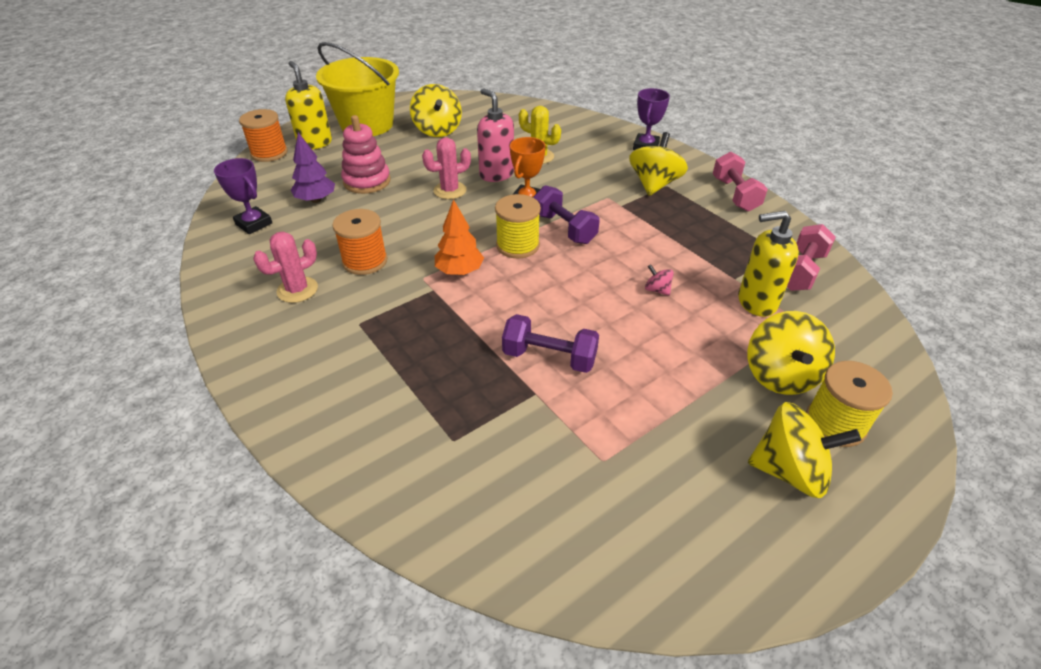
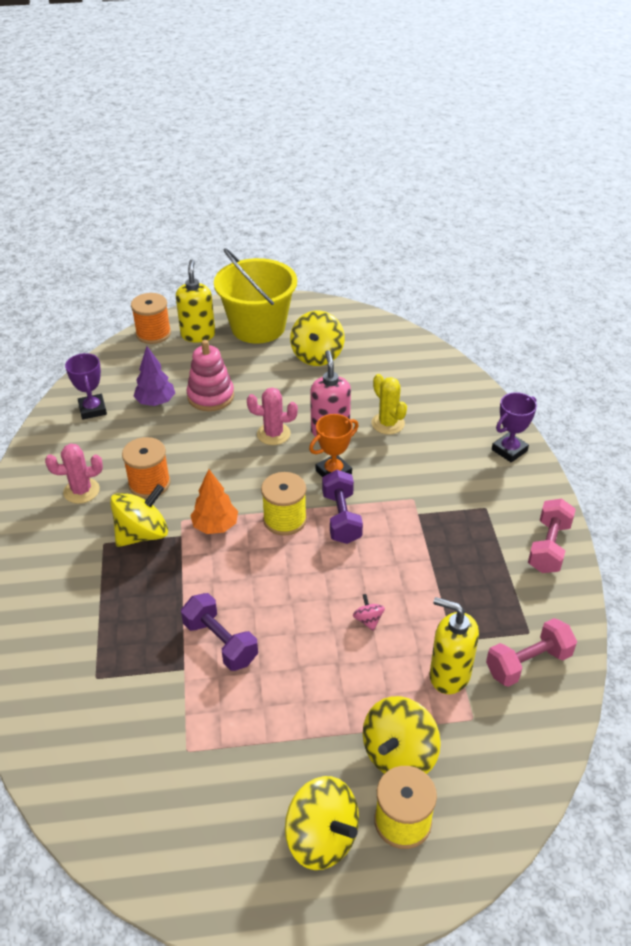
camera: 30 degrees right, 0 degrees up
yellow spinning top [629,132,688,196] -> yellow spinning top moved to [110,484,168,547]

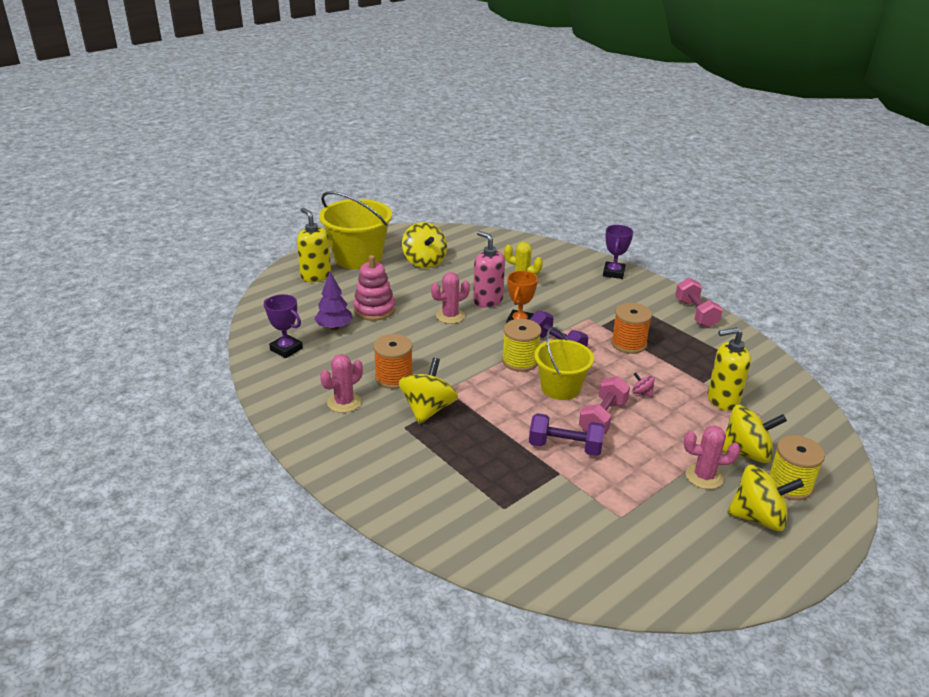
camera: 35 degrees left, 10 degrees down
orange spool [131,293,171,344] -> orange spool moved to [611,303,652,354]
orange tree [190,469,238,534] -> none
yellow spinning top [363,696,441,774] -> yellow spinning top turned 90 degrees counterclockwise [722,405,787,463]
pink dumbbell [486,618,577,687] -> pink dumbbell moved to [579,376,630,434]
none -> yellow bucket [534,327,594,400]
none -> pink cactus [684,425,740,489]

